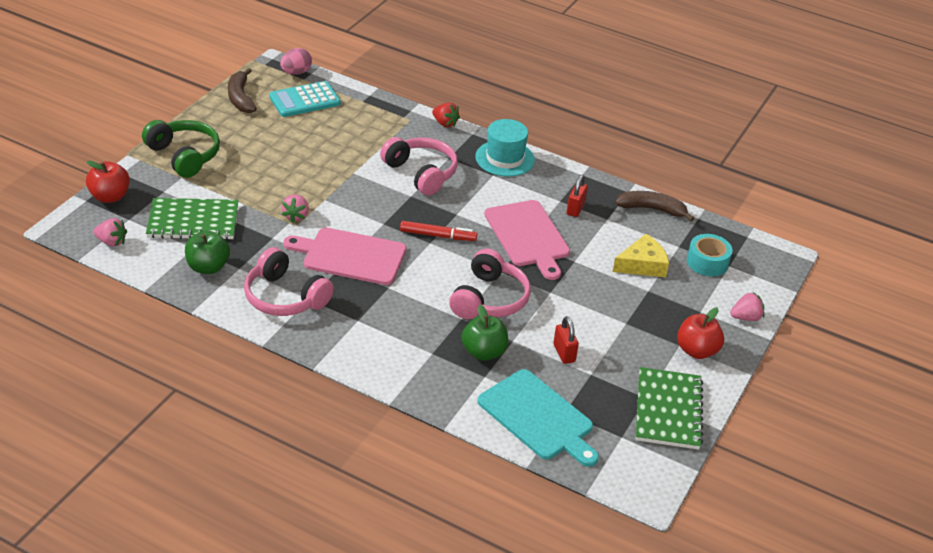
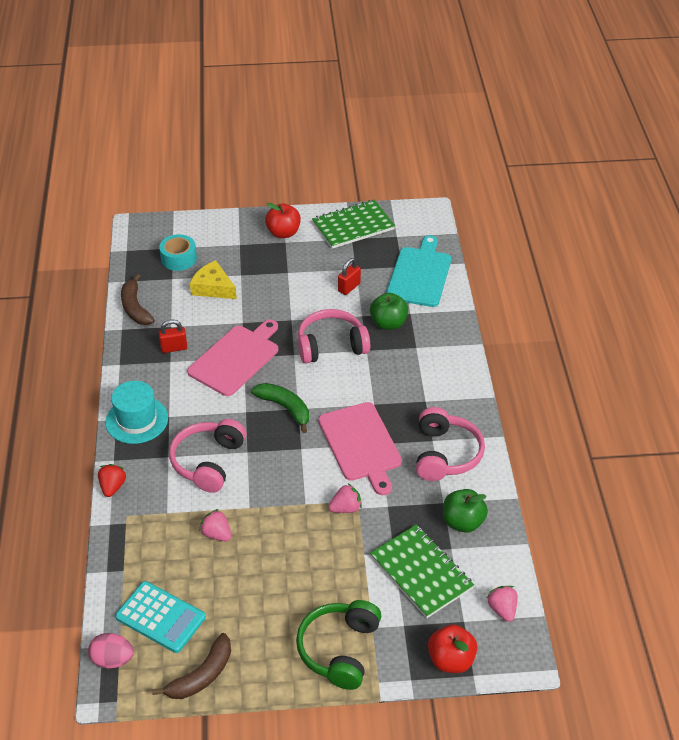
camera: 120 degrees left, 5 degrees up
red marker [400,221,477,241] -> green banana [251,383,309,433]
pink strawberry [730,292,764,321] -> pink strawberry moved to [199,509,231,541]

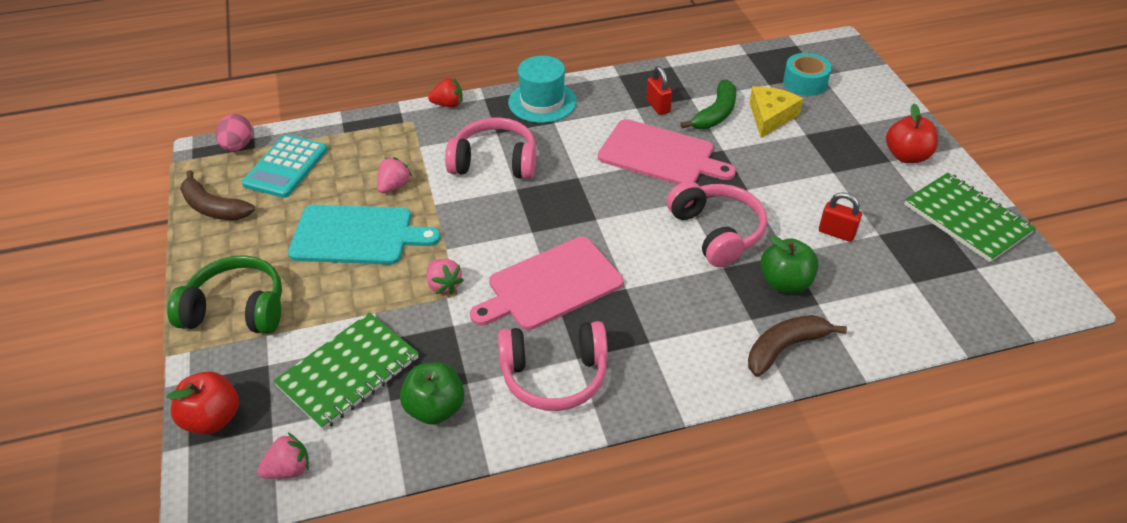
camera: 80 degrees right, 0 degrees up
brown banana [121,274,155,325] -> brown banana moved to [748,315,847,377]
green banana [251,383,309,433] -> green banana moved to [680,80,736,129]
turquoise cutting board [386,235,451,307] -> turquoise cutting board moved to [288,205,441,264]

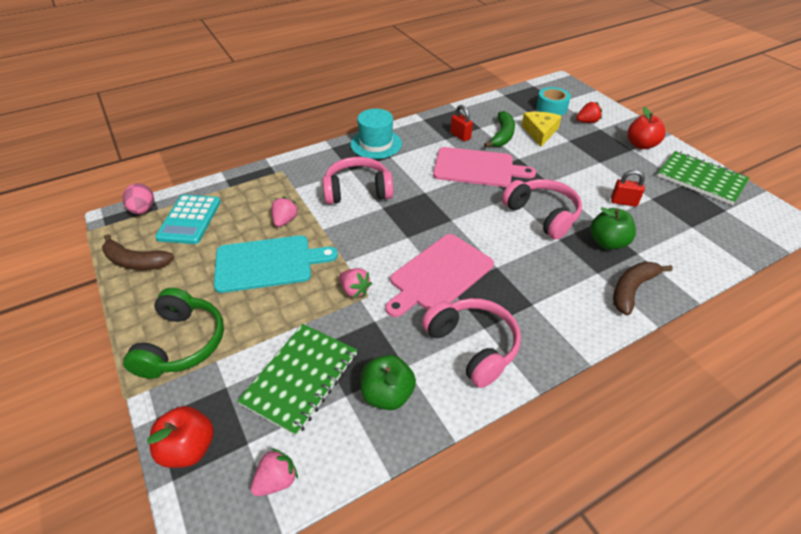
camera: 15 degrees left, 0 degrees up
green headphones [167,255,282,334] -> green headphones turned 105 degrees clockwise [123,288,224,379]
red strawberry [428,78,463,107] -> red strawberry moved to [576,102,602,123]
pink headphones [498,321,608,411] -> pink headphones turned 105 degrees counterclockwise [422,298,521,388]

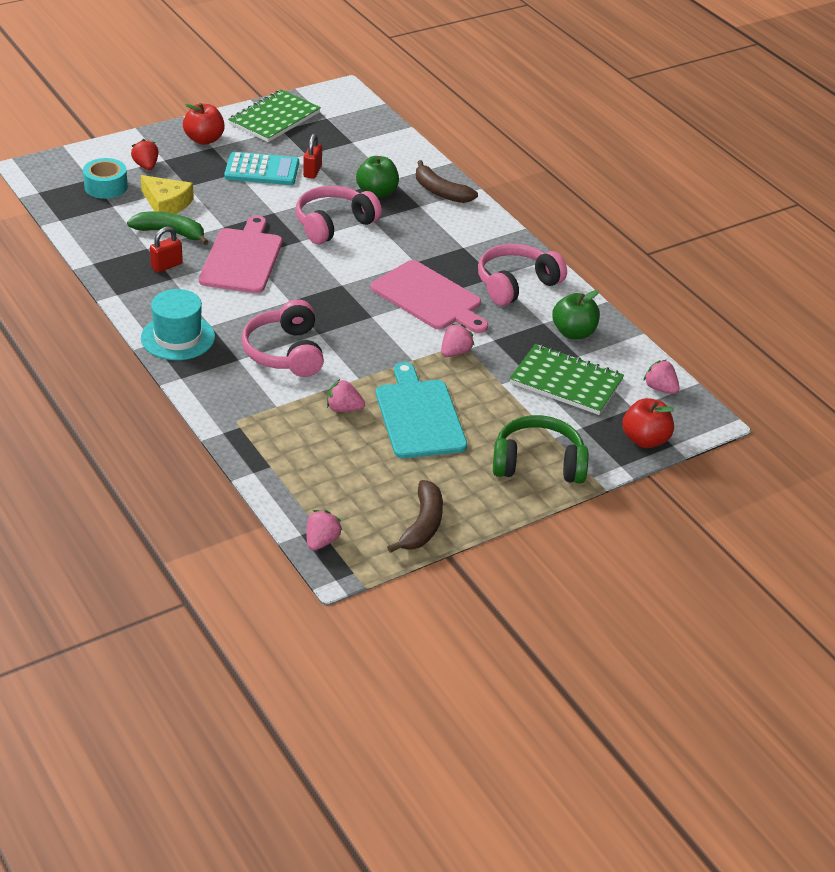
camera: 95 degrees left, 5 degrees down
pink egg [122,183,154,215] -> pink strawberry [306,510,342,551]
turquoise calculator [155,195,221,244] -> turquoise calculator moved to [224,152,299,185]
yellow cheese [521,112,562,147] -> yellow cheese turned 150 degrees counterclockwise [141,175,194,214]

